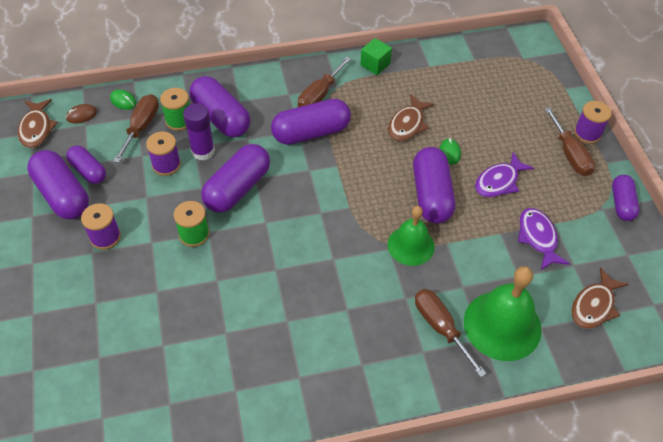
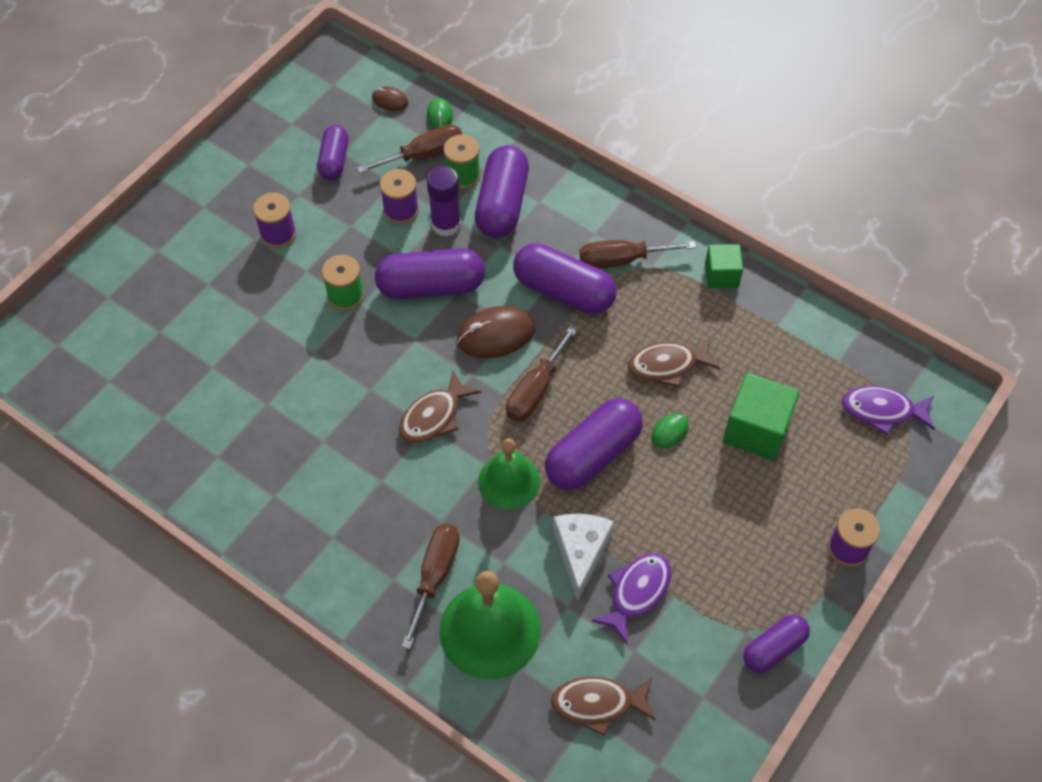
camera: 50 degrees right, 5 degrees up
brown fish [18,99,58,148] -> brown fish moved to [399,370,481,443]
purple capsule [27,150,89,219] -> none
purple fish [475,152,534,197] -> purple fish moved to [842,386,935,436]
brown screwdriver [545,107,595,176] -> brown screwdriver moved to [506,324,579,422]
none -> brown mouse [457,306,535,358]
none -> white cheese [553,514,614,601]
none -> green cube [723,373,799,461]

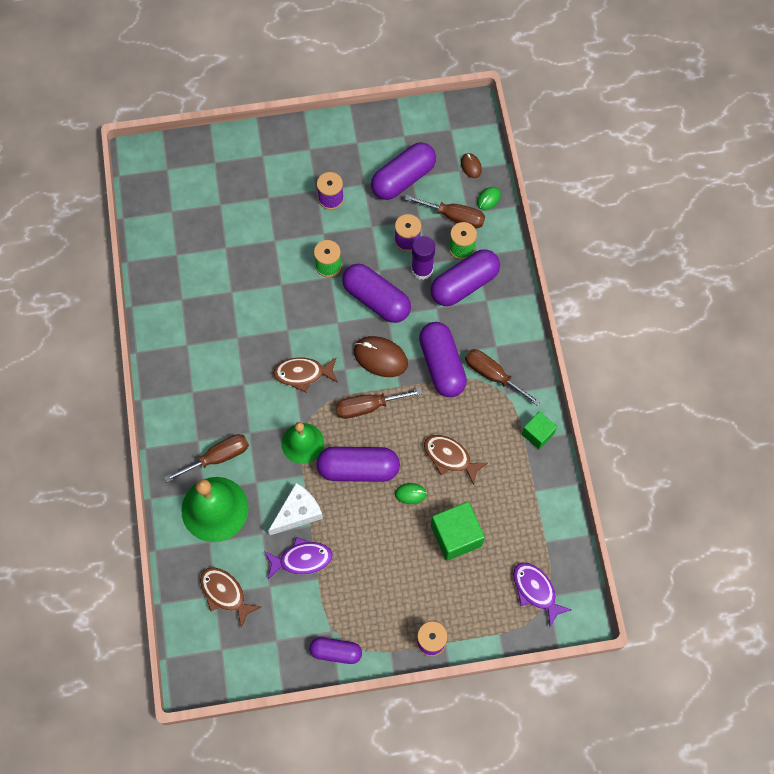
camera: 45 degrees right, 10 degrees up
purple capsule [317,125,348,180] -> purple capsule [371,142,436,200], size x1.65

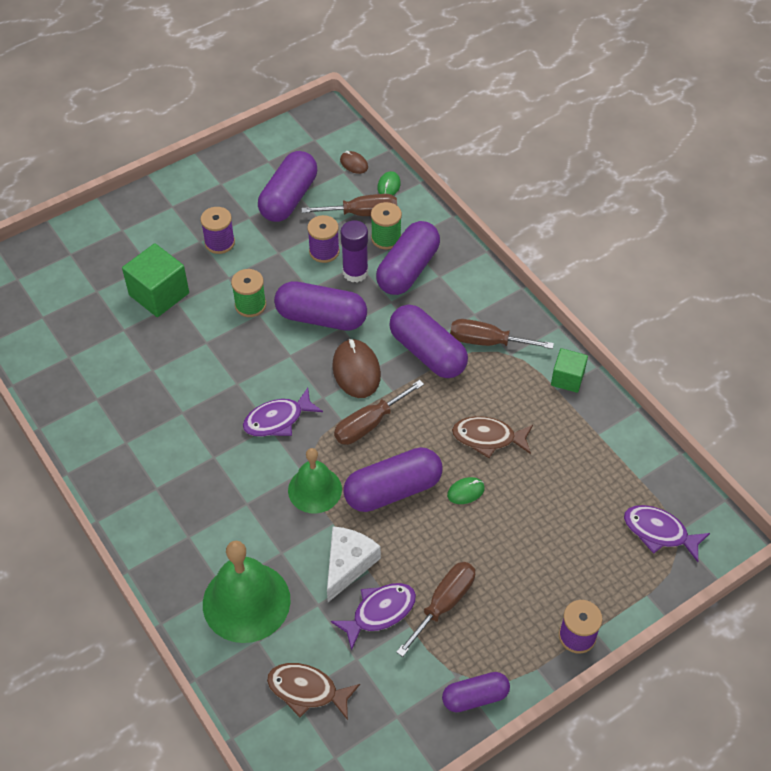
camera: 25 degrees left, 15 degrees down
brown screwdriver [164,434,249,482] -> brown screwdriver moved to [396,562,475,657]
brown fish [273,357,338,392] -> purple fish [243,388,323,437]
brown mouse [354,336,408,377] -> brown mouse turned 75 degrees clockwise [332,339,381,398]
green cube [431,502,485,561] -> green cube moved to [122,243,189,317]

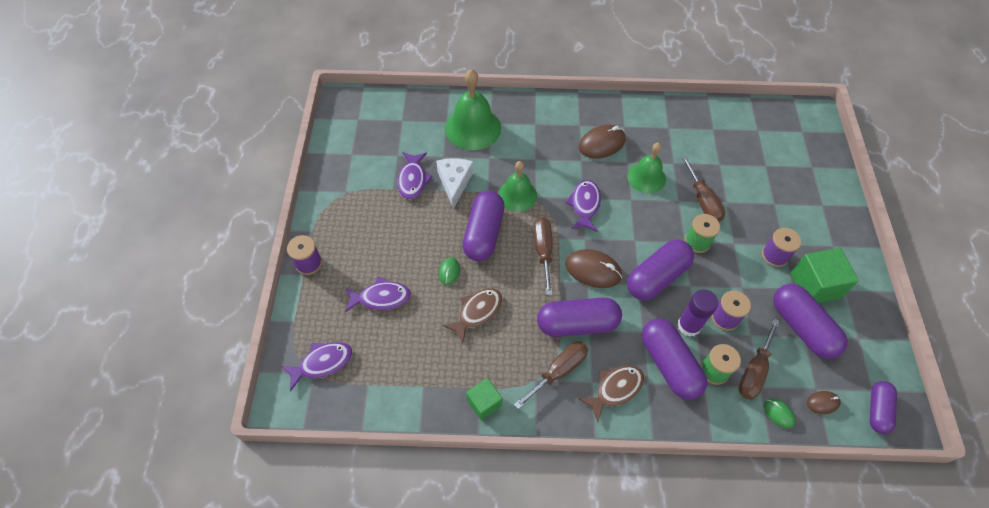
camera: 125 degrees right, 5 degrees up
green cube [122,243,189,317] -> green cube moved to [790,248,859,303]
brown fish [267,663,360,720] -> brown fish moved to [578,365,644,422]
white cheese [327,526,381,602] -> white cheese turned 150 degrees counterclockwise [436,158,473,209]
brown screwdriver [396,562,475,657] -> brown screwdriver moved to [681,156,725,222]
purple capsule [442,672,510,712] -> purple capsule moved to [870,381,897,434]
none -> purple fish [345,277,411,312]
none -> brown mouse [579,125,626,159]
none -> green bell [627,143,666,193]

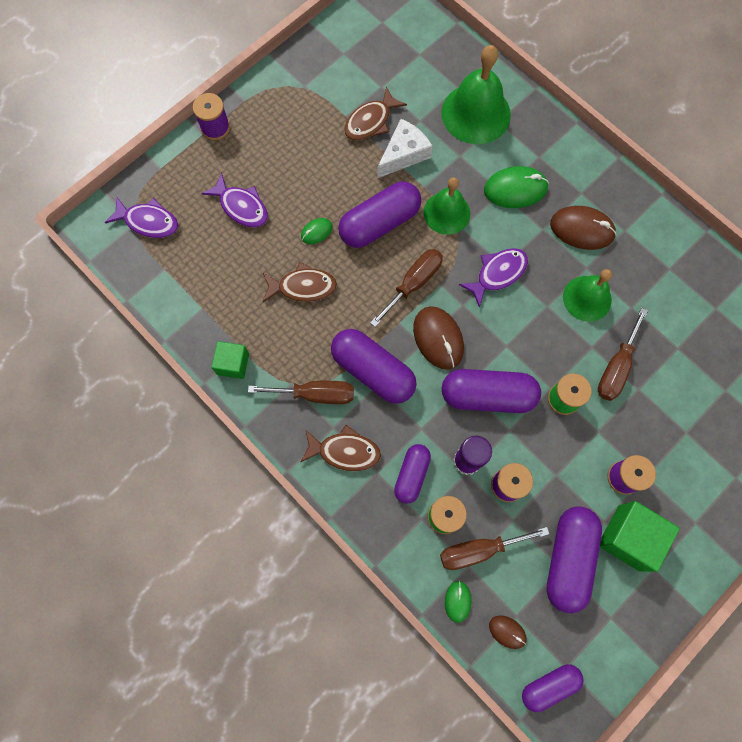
camera: 45 degrees right, 15 degrees up
purple fish [397,152,433,199] -> brown fish [344,87,407,141]
purple capsule [642,318,707,400] -> purple capsule [394,444,431,504], size x0.61
none -> green mouse [484,166,549,208]

